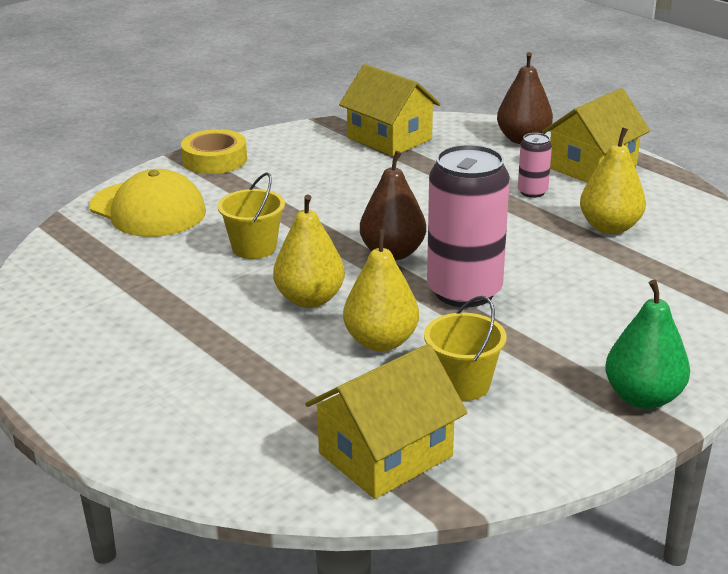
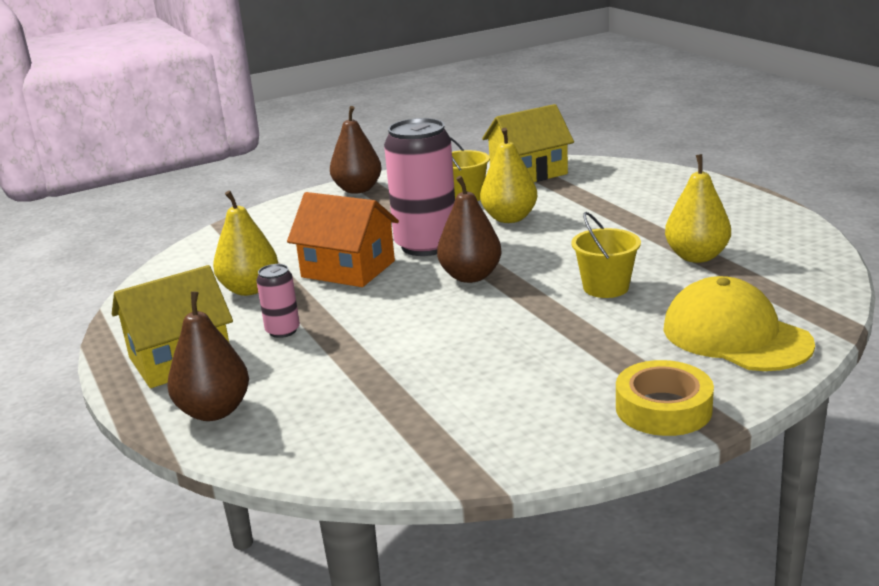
camera: 165 degrees left, 5 degrees down
yellow pear [273,195,345,308] -> yellow pear moved to [665,154,731,263]
yellow house [339,64,441,156] -> none
green pear [605,280,690,409] -> brown pear [330,106,381,194]
none -> orange house [287,192,399,287]

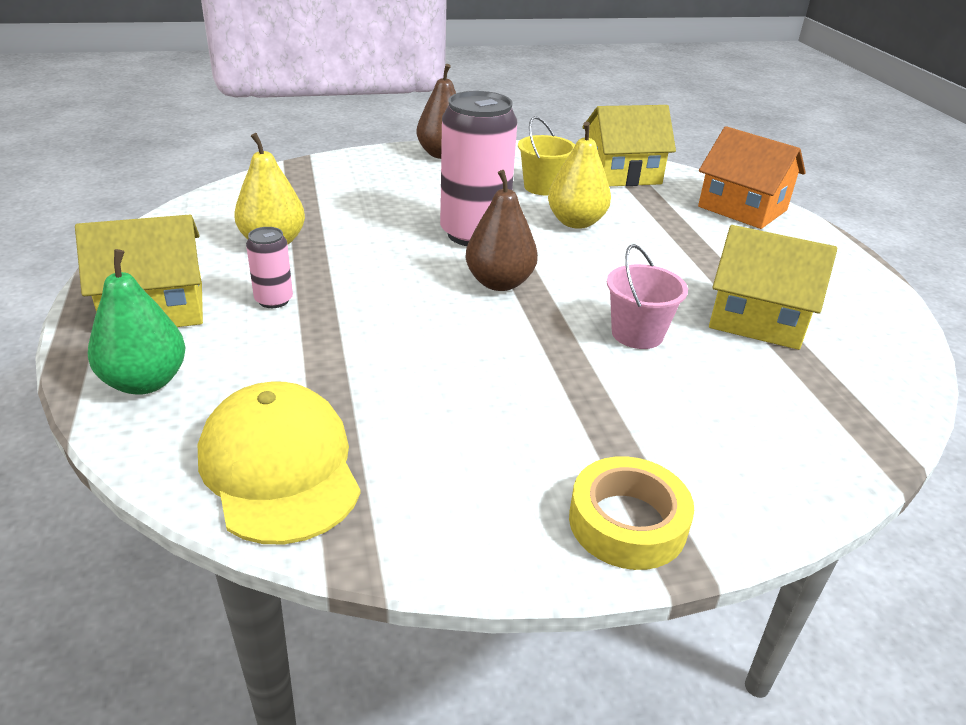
camera: 10 degrees right, 10 degrees up
brown pear [167,291,249,421] -> green pear [88,249,186,395]
orange house [287,192,399,287] -> orange house moved to [698,126,806,229]
yellow bucket [571,212,641,298] -> pink bucket [607,244,688,349]
yellow cap [663,276,815,371] -> yellow cap moved to [198,381,361,544]
yellow pear [665,154,731,263] -> yellow house [709,225,837,350]

